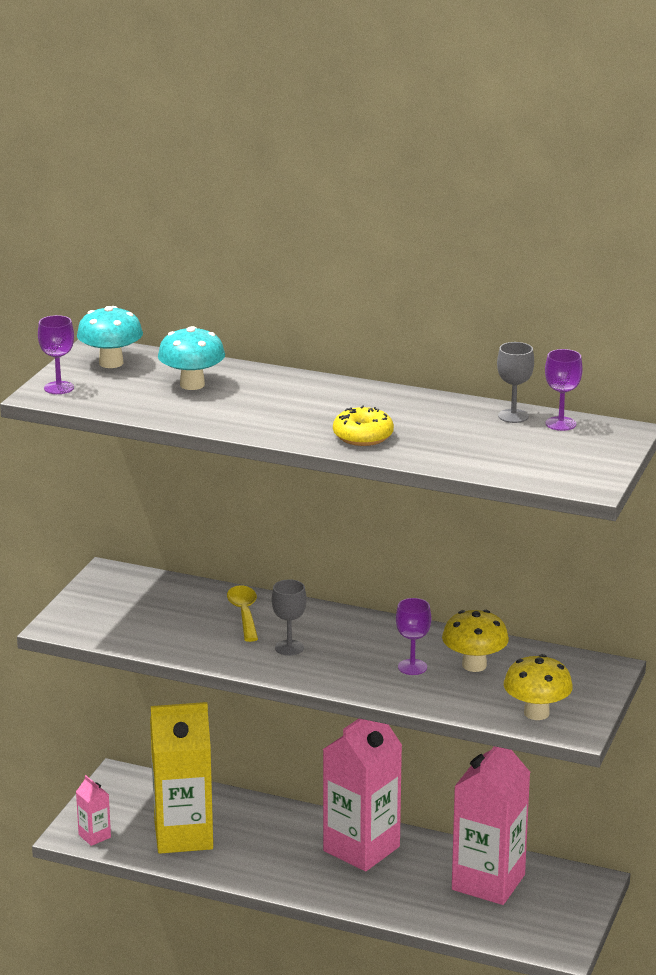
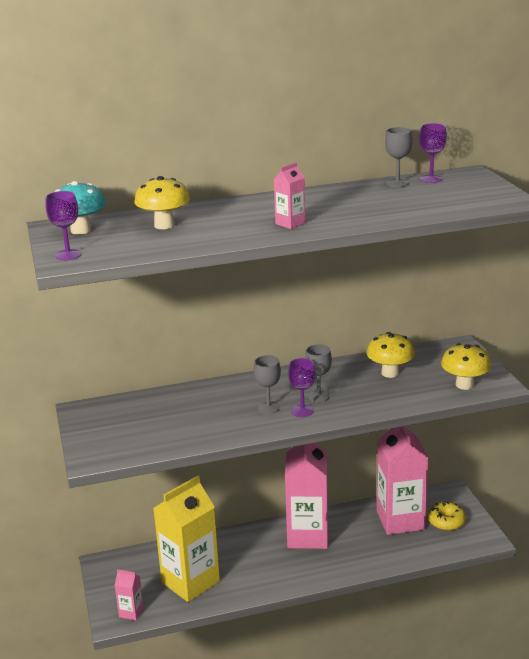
camera: 35 degrees left, 0 degrees up
turquoise mushroom [158,326,225,390] -> yellow mushroom [134,176,190,229]
yellow spoon [227,585,258,642] -> none
yellow donut [333,405,394,446] -> yellow donut moved to [428,501,466,531]
purple goblet [396,598,431,675] -> purple goblet moved to [288,358,315,417]
none -> pink carton [274,162,305,229]
none -> grey goblet [305,344,332,402]

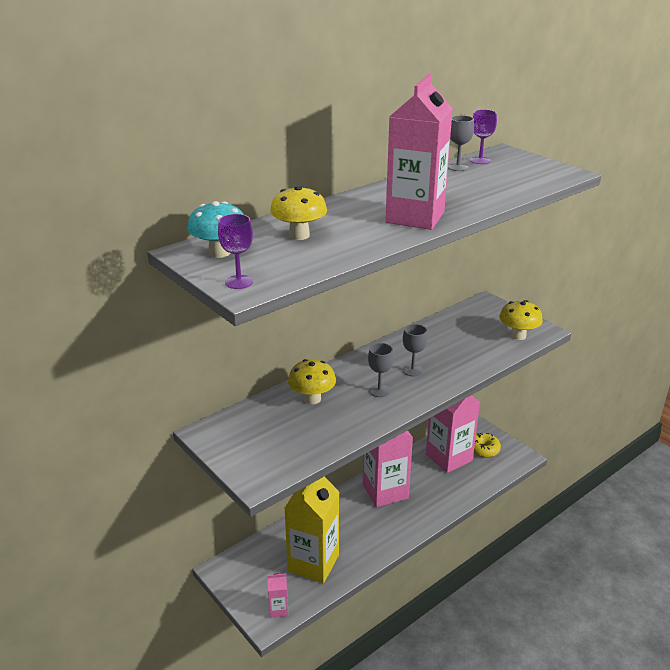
camera: 25 degrees left, 5 degrees up
pink carton [274,162,305,229] -> pink carton [385,74,453,230], size x2.31
purple goblet [288,358,315,417] -> none
yellow mushroom [367,332,415,378] -> yellow mushroom moved to [288,359,336,404]

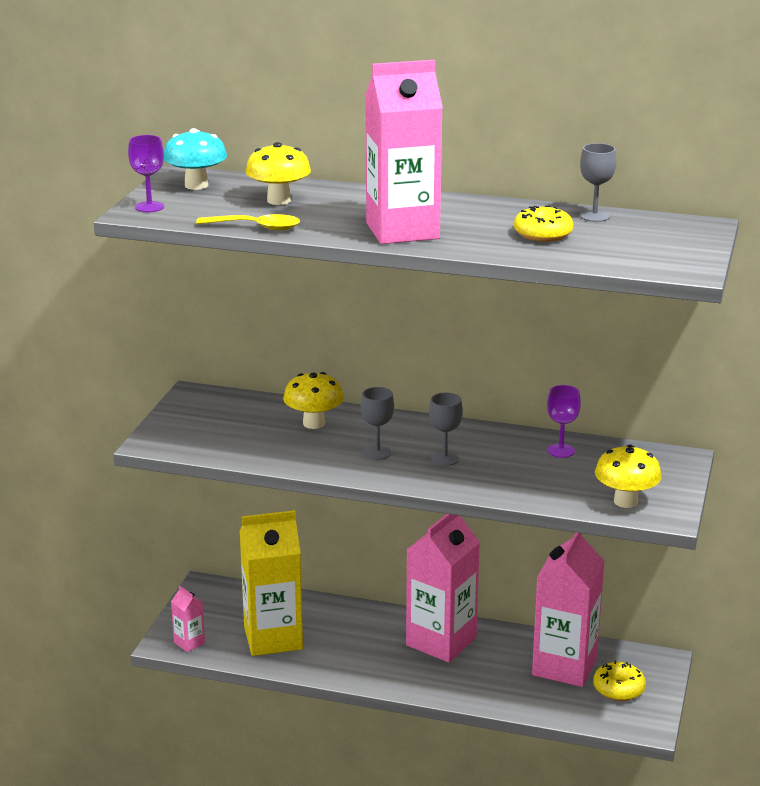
camera: 55 degrees right, 5 degrees down
purple goblet [470,109,497,164] -> purple goblet moved to [547,385,581,458]
none -> yellow spoon [196,214,300,230]
none -> yellow donut [514,206,573,242]

